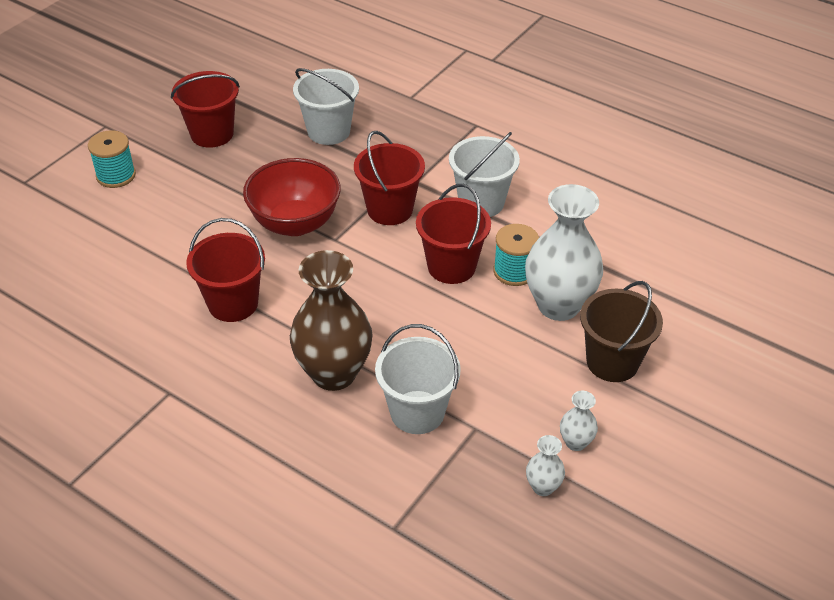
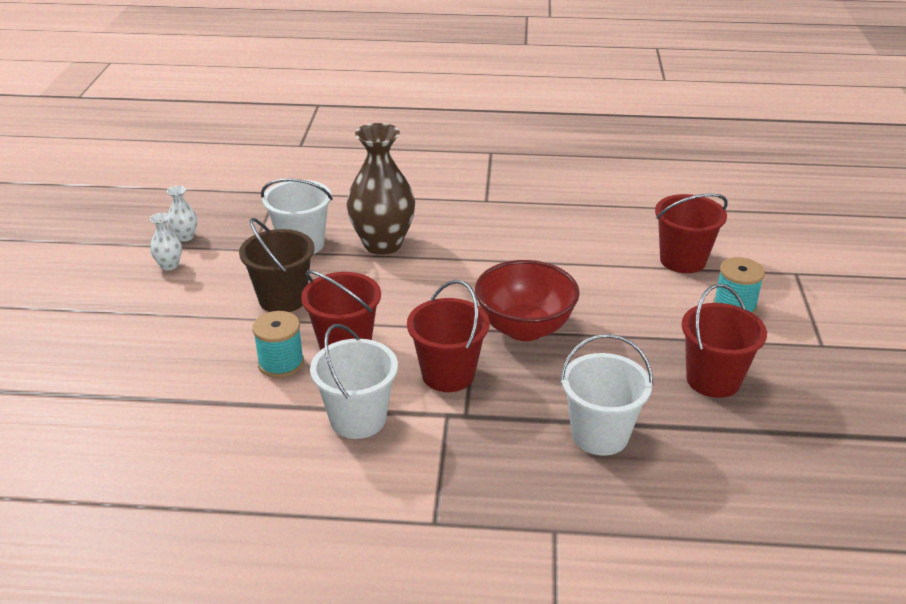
camera: 150 degrees right, 10 degrees down
red bucket [186,218,265,322] -> red bucket moved to [655,193,728,273]
white vase [525,184,603,321] -> none
brown bucket [580,281,663,382] -> brown bucket moved to [239,218,315,312]

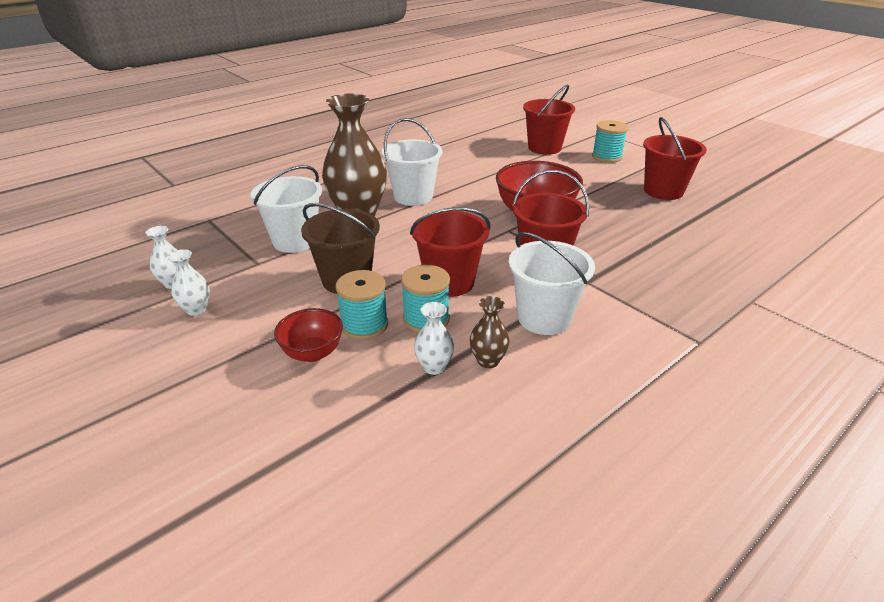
camera: 45 degrees left, 0 degrees up
white bucket [560,334,653,456] -> white bucket moved to [381,118,443,206]
none -> red bowl [274,308,343,362]
none -> turquoise spool [336,270,388,340]
none -> white vase [414,302,454,375]
none -> brown vase [470,296,510,368]

